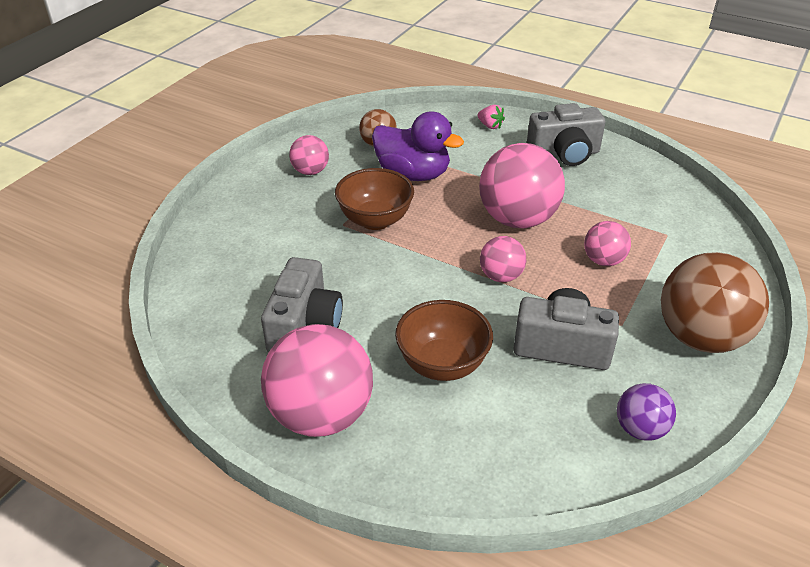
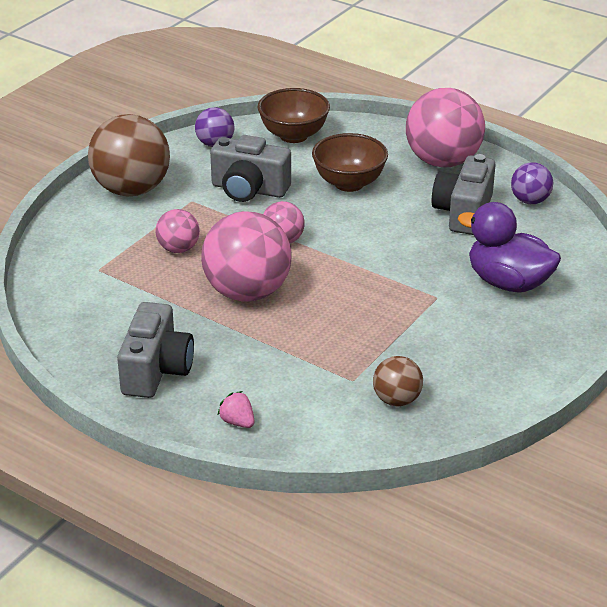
camera: 175 degrees left, 5 degrees down
pink ball [289,135,329,175] -> none
brown bowl [335,168,414,230] -> brown bowl moved to [258,88,330,143]
purple duck [372,111,464,181] -> purple duck moved to [458,202,561,292]
grey camera [527,103,605,166] -> grey camera turned 105 degrees clockwise [117,302,194,398]
none -> purple ball [511,162,553,204]

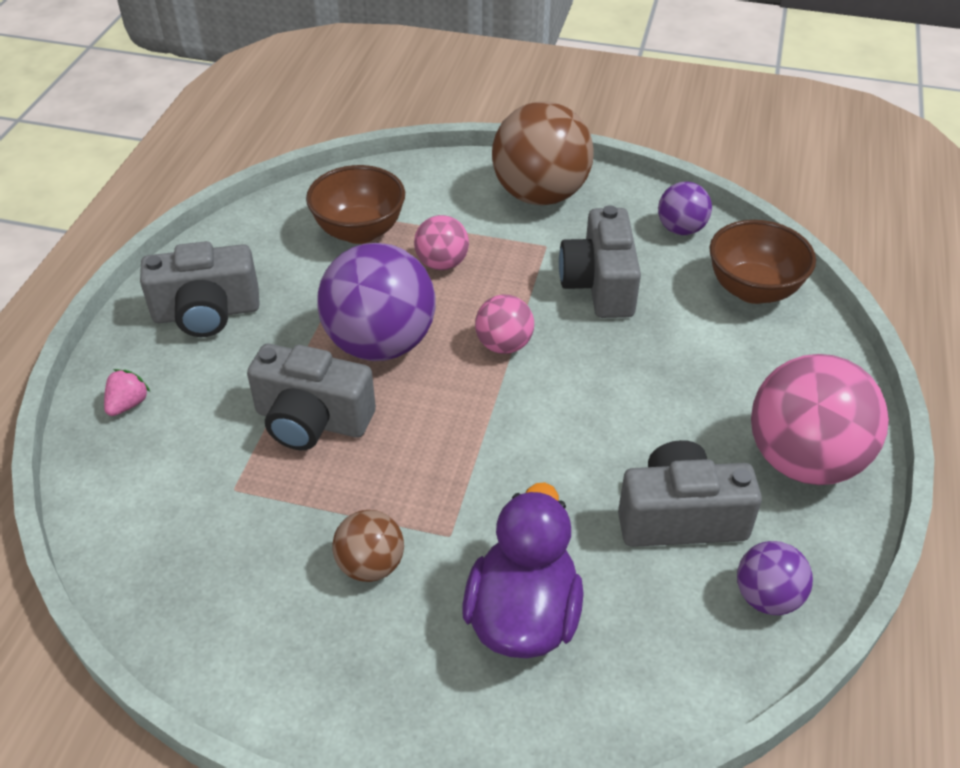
camera: 70 degrees right, 10 degrees up
pink ball [201,211,292,302] -> purple ball [317,243,436,361]
brown bowl [312,133,388,192] -> brown bowl moved to [306,165,405,244]
brown ball [373,356,423,406] -> brown ball moved to [332,510,404,582]
none -> grey camera [247,344,376,450]

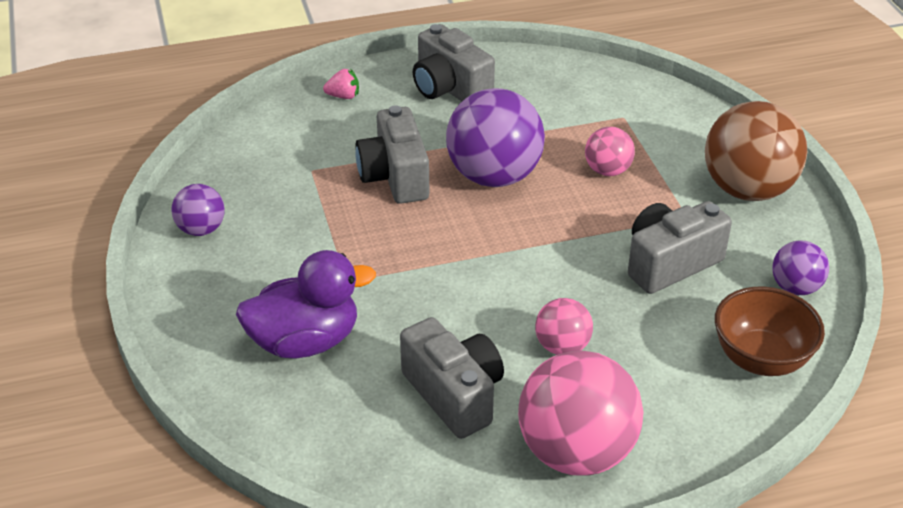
camera: 60 degrees right, 5 degrees down
brown bowl [306,165,405,244] -> none
brown ball [332,510,404,582] -> none
pink ball [475,295,534,354] -> pink ball moved to [535,298,593,355]
purple ball [737,541,813,615] -> purple ball moved to [171,184,225,236]

